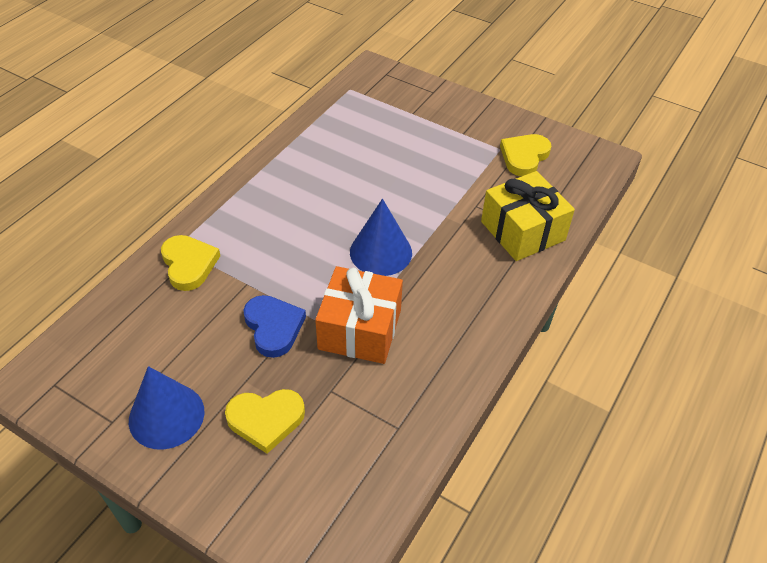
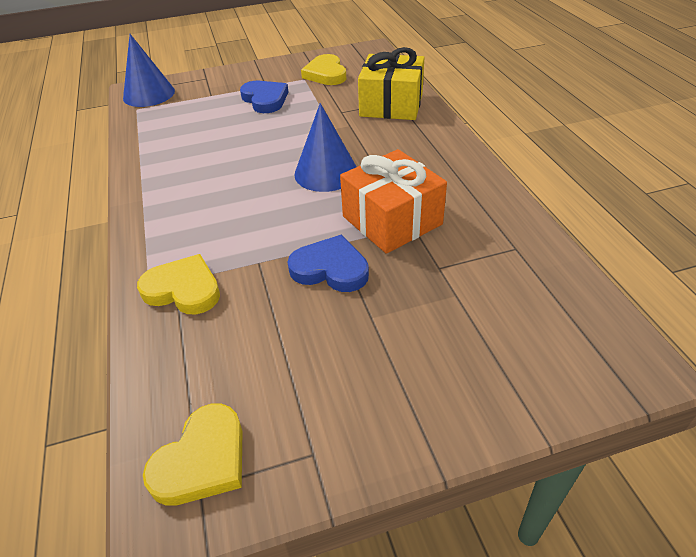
camera: 45 degrees left, 5 degrees down
blue cone [129,366,204,450] -> blue cone moved to [123,34,175,107]
yellow heart [225,389,305,454] -> yellow heart moved to [143,404,243,506]
none -> blue heart [240,81,288,113]

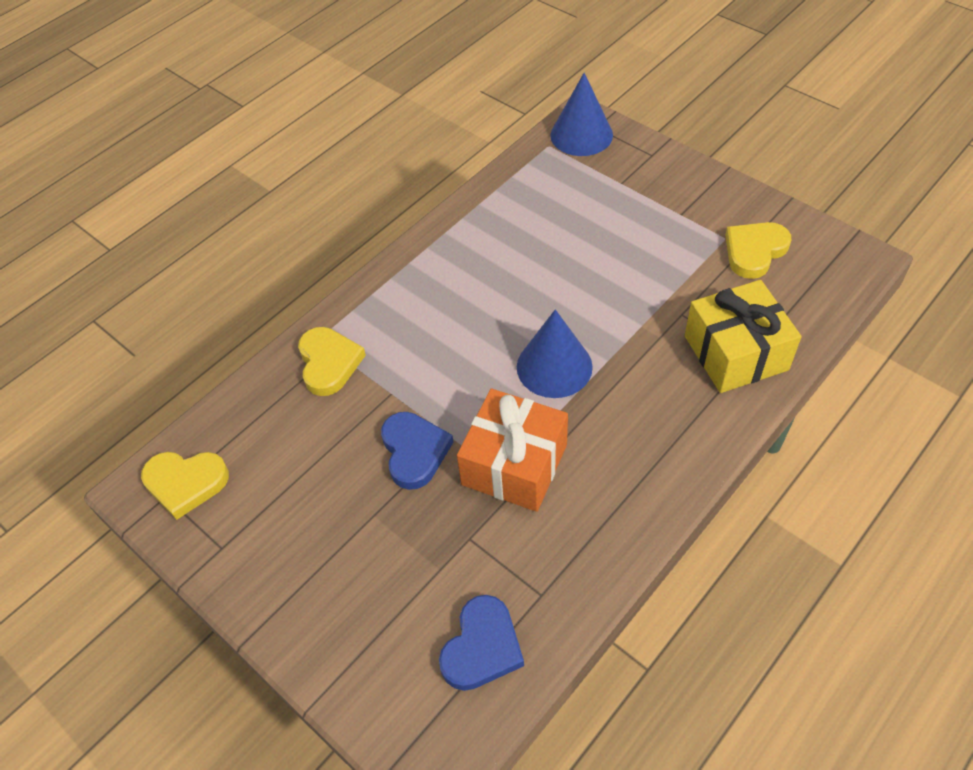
camera: 60 degrees right, 10 degrees up
blue heart [240,81,288,113] -> blue heart moved to [439,595,524,691]

